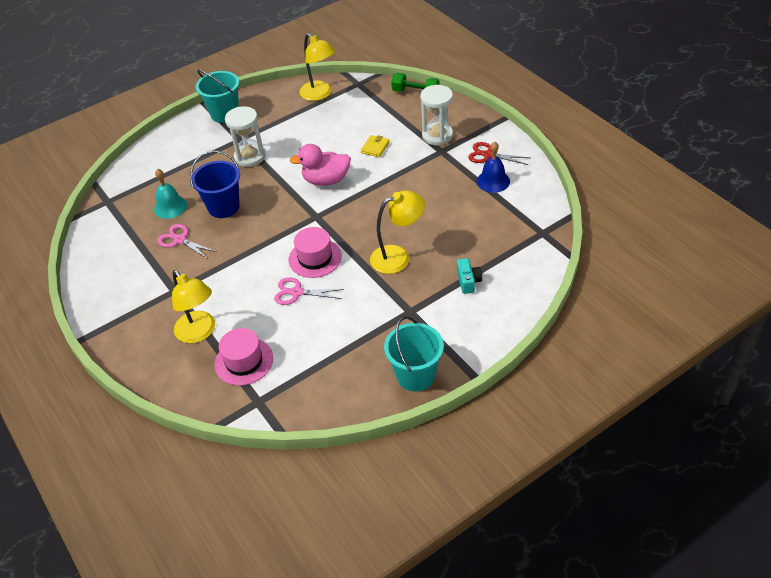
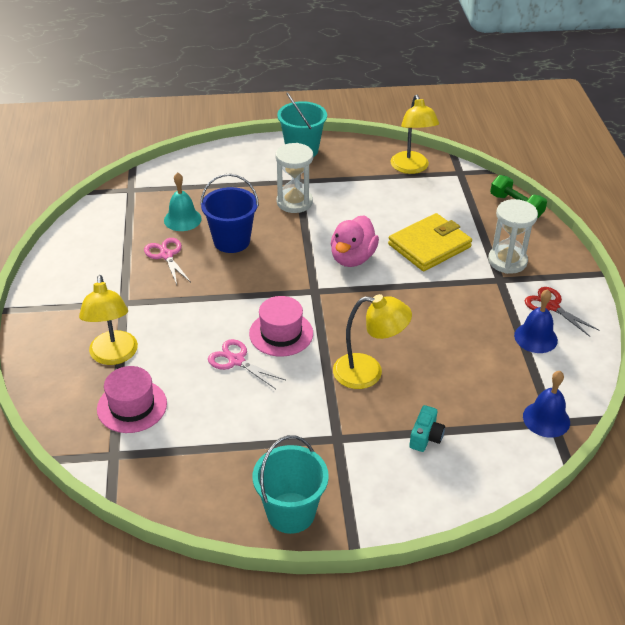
camera: 25 degrees right, 5 degrees down
pink duck [290,144,351,186] -> pink duck turned 90 degrees counterclockwise [331,215,379,267]
yellow wallet [361,135,390,157] -> yellow wallet [388,213,472,271], size x2.12
none -> blue bell [523,371,570,438]

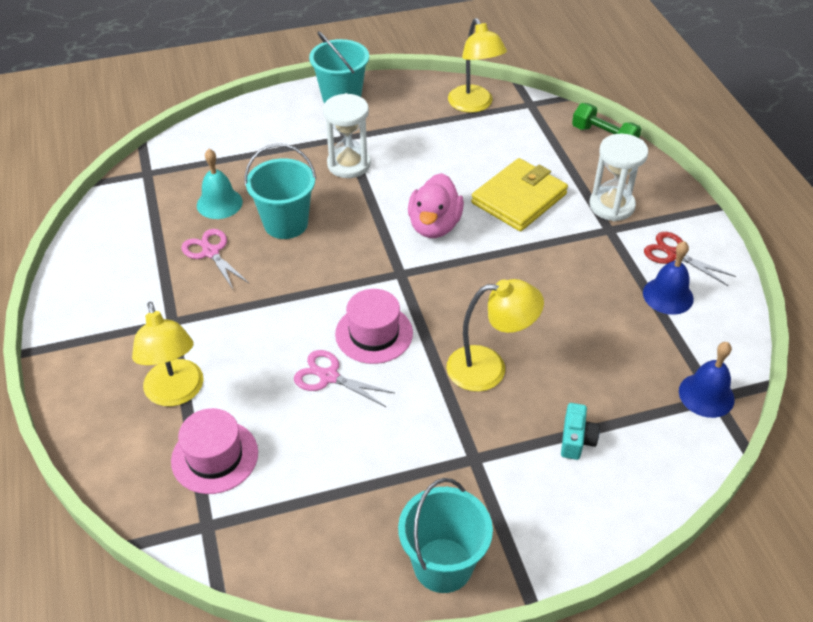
camera: 10 degrees left, 5 degrees up
blue bucket [200,174,259,253] -> turquoise bucket [245,144,316,239]

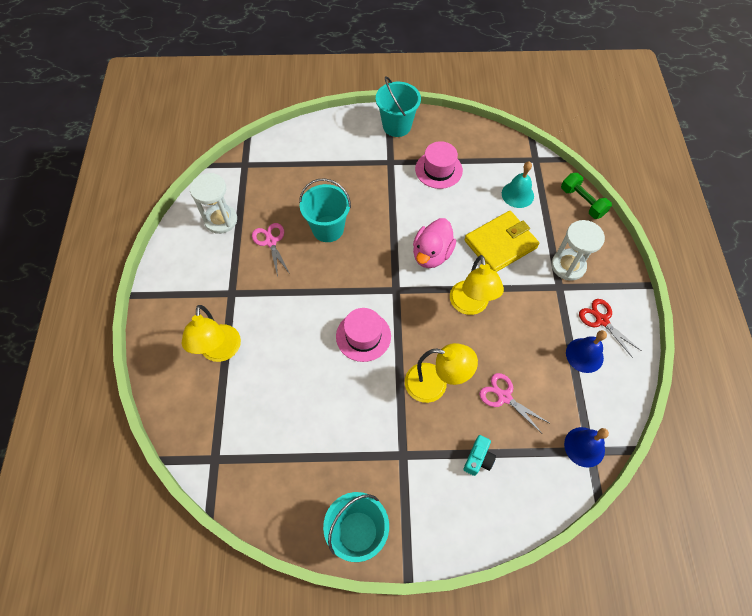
camera: 15 degrees right, 15 degrees up
pink hat [171,408,258,494] -> pink hat moved to [415,141,463,189]
turquoise bell [197,149,243,219] -> turquoise bell moved to [502,162,534,208]
pink scissors [294,350,394,407] -> pink scissors moved to [479,373,549,433]
white hourglass [323,93,371,178] -> white hourglass moved to [190,173,237,234]
yellow lamp [448,18,507,113] -> yellow lamp moved to [450,255,504,315]

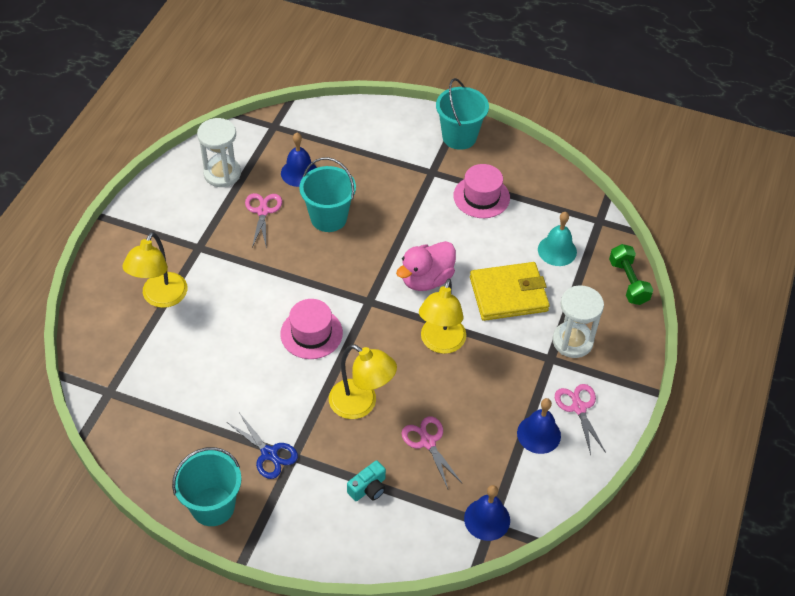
camera: 20 degrees right, 10 degrees down
red scissors [579,299,642,358] -> pink scissors [555,384,606,455]
none -> blue scissors [228,414,298,479]
none -> blue bell [281,133,317,187]

